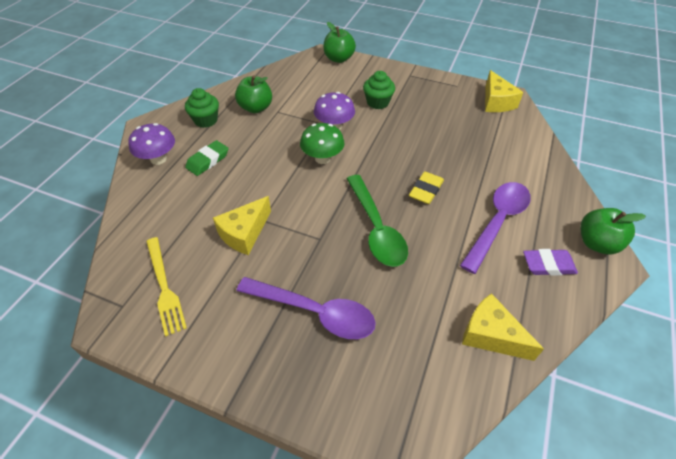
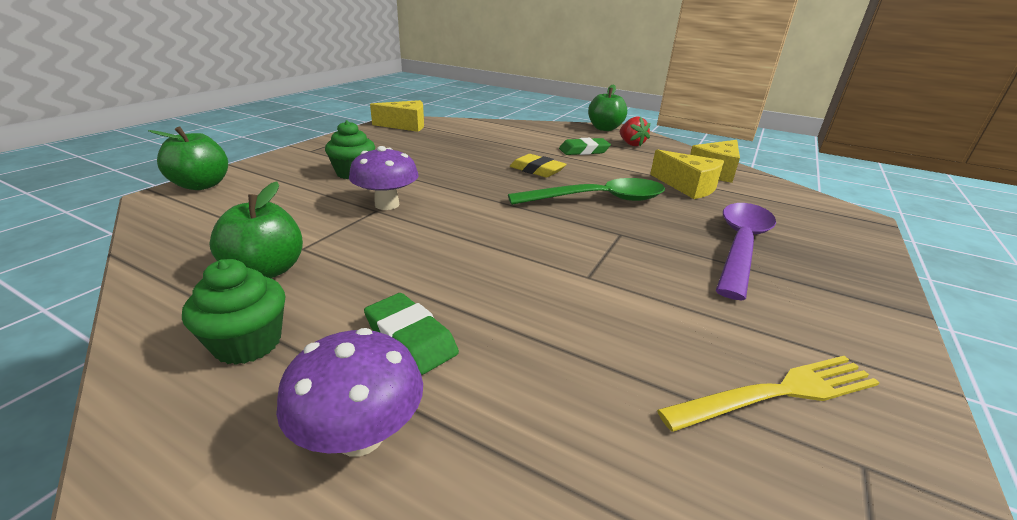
camera: 85 degrees left, 20 degrees down
yellow cheese [213,196,271,255] -> yellow cheese moved to [650,149,724,199]
green mushroom [300,123,345,164] -> none
purple spoon [460,182,531,274] -> green eraser [559,138,611,155]
purple eraser [523,249,578,276] -> red strawberry [620,116,650,146]

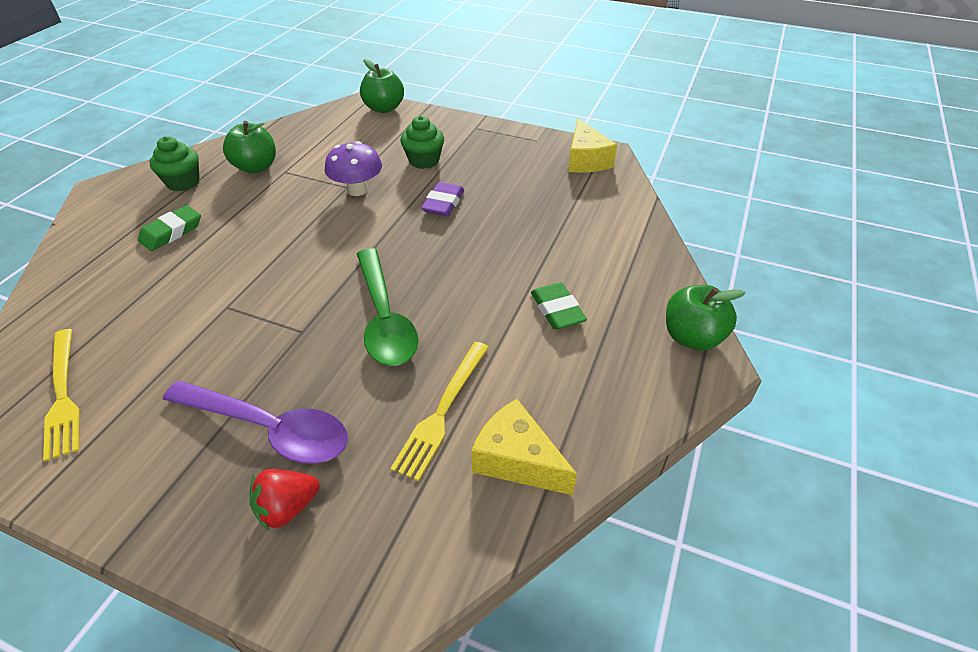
camera: 85 degrees right, 15 degrees up
purple mushroom [276,328,423,457] -> none
yellow eraser [510,154,567,178] -> none
red strawberry [620,116,650,146] -> red strawberry moved to [250,469,320,531]
yellow cheese [650,149,724,199] -> yellow fork [390,342,489,481]
none -> purple eraser [421,182,464,216]

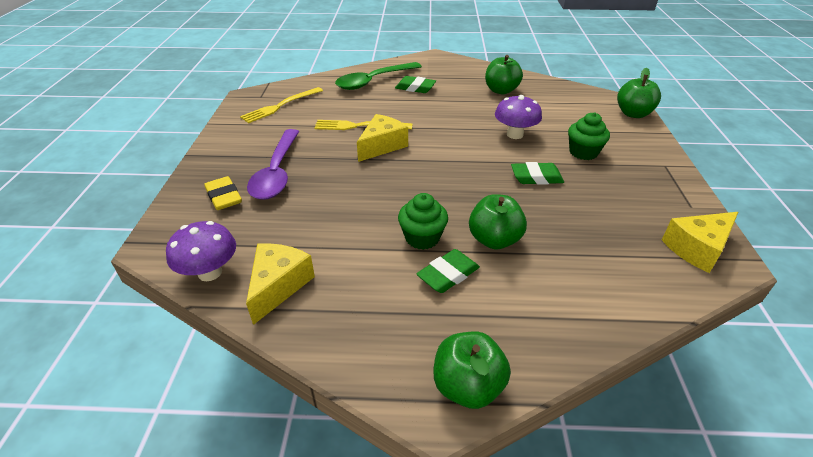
camera: 70 degrees right, 5 degrees down
green cupcake [150,136,200,191] -> green cupcake moved to [398,193,448,250]
red strawberry [250,469,320,531] -> yellow eraser [204,176,242,210]
green spoon [357,248,419,366] -> green spoon moved to [335,62,422,90]
yellow fork [390,342,489,481] -> yellow fork moved to [315,120,413,130]
purple eraser [421,182,464,216] -> green eraser [511,162,564,185]
none -> purple mushroom [166,221,236,281]
none -> yellow cheese [357,114,408,162]
none -> green apple [469,194,527,249]

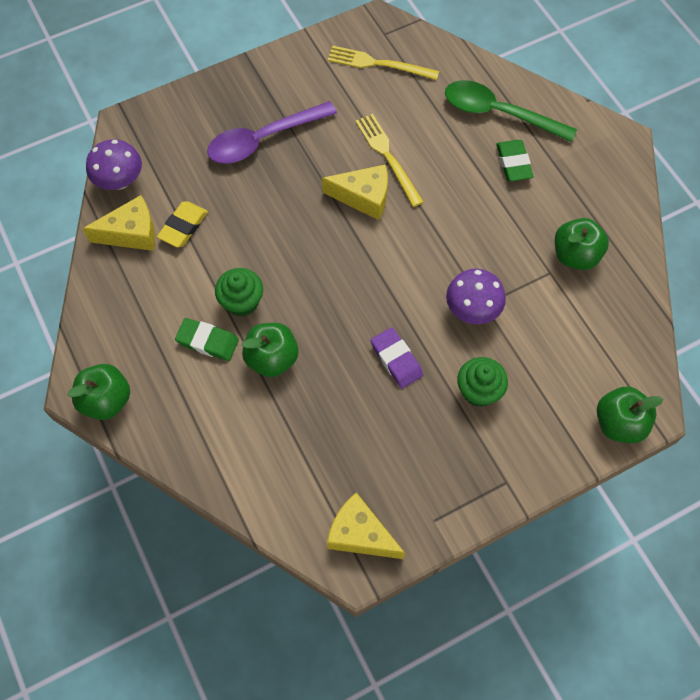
camera: 60 degrees right, 25 degrees up
yellow eraser [204,176,242,210] -> yellow eraser moved to [157,201,208,247]
green eraser [511,162,564,185] -> purple eraser [371,327,423,388]

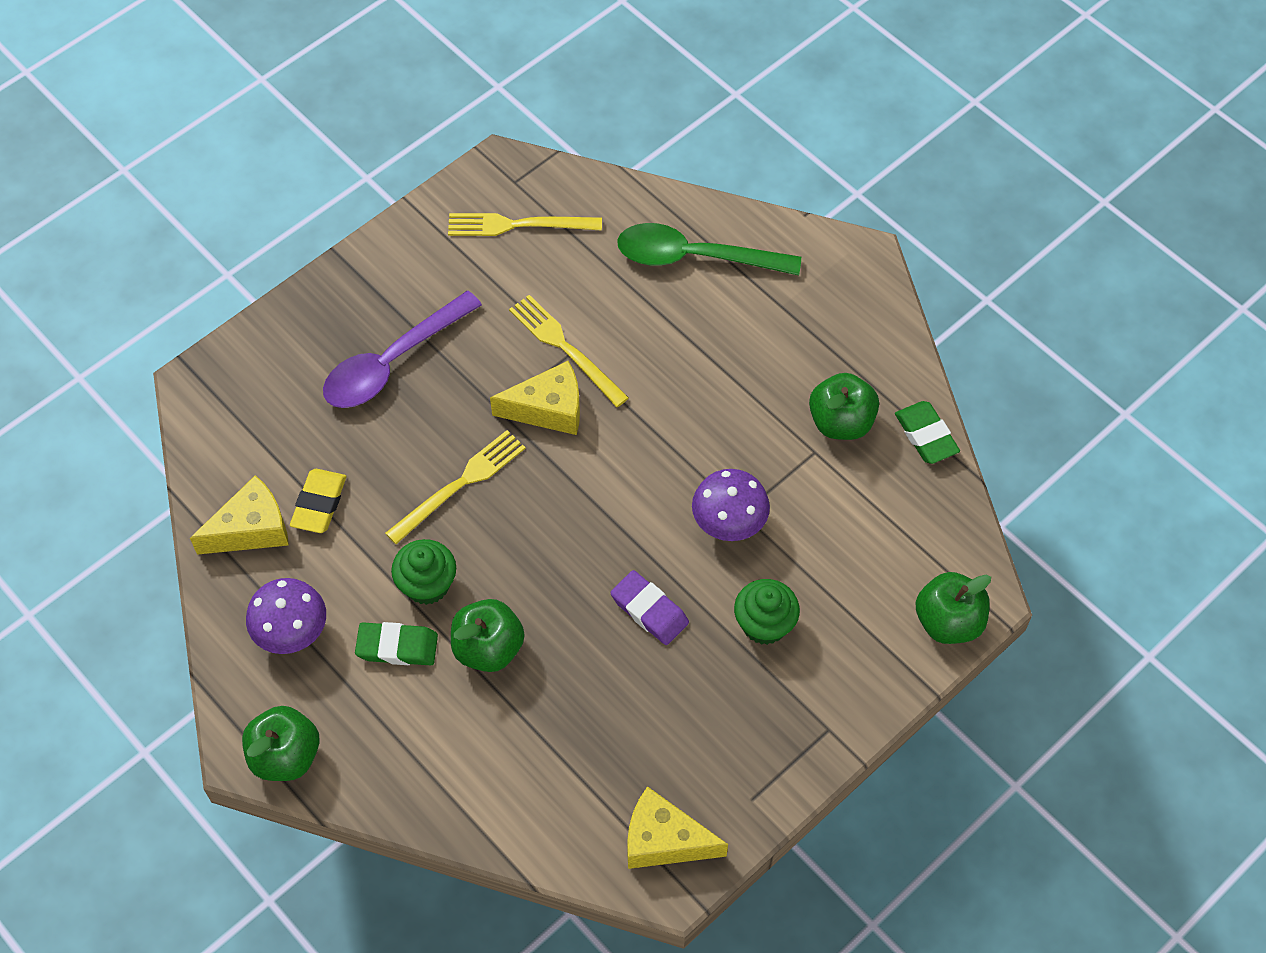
camera: 15 degrees left, 5 degrees down
purple mushroom [86,139,142,190] -> purple mushroom moved to [246,578,326,654]
green eraser [496,140,534,181] -> green eraser moved to [895,401,960,464]
none -> yellow fork [385,430,526,544]

